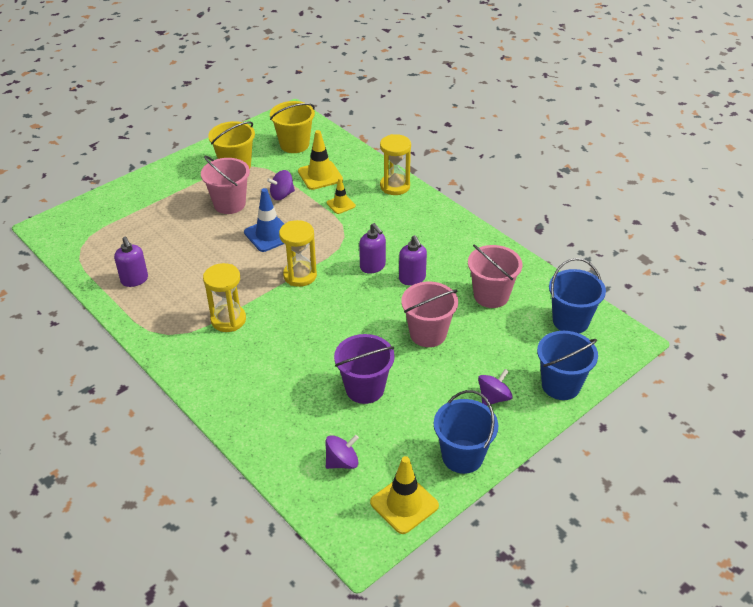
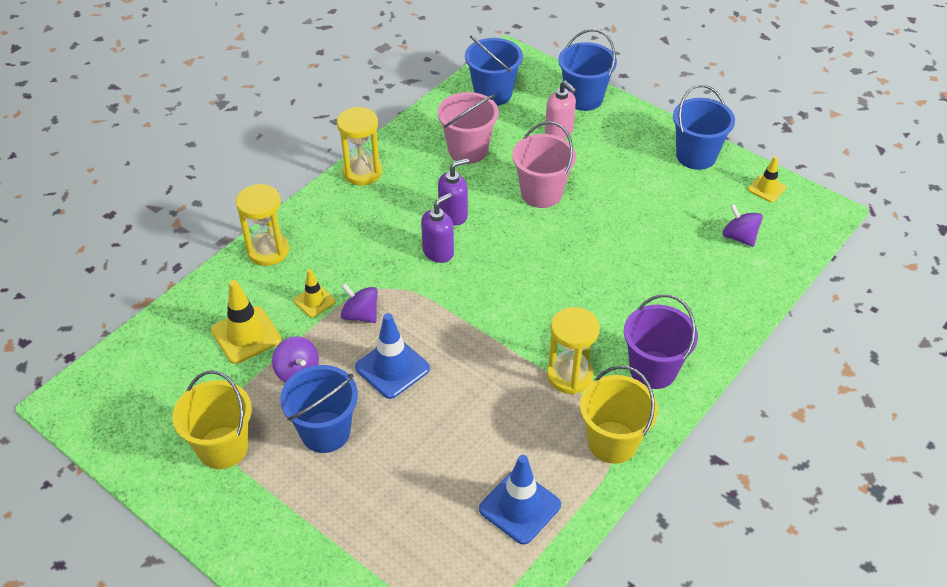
camera: 100 degrees left, 5 degrees up
purple soap dispenser [114,237,148,287] -> blue traffic cone [479,455,561,545]
pink bucket [201,156,250,214] -> blue bucket [280,365,358,453]
yellow bucket [270,101,315,153] -> yellow bucket moved to [580,366,658,464]
yellow hourglass [279,220,317,287] -> yellow hourglass moved to [337,107,382,185]
purple bucket [334,334,395,404] -> purple bucket moved to [624,294,698,389]
yellow traffic cone [370,456,439,534] -> yellow traffic cone [748,156,786,202], size x0.60
purple spinning top [478,369,513,406] -> purple spinning top moved to [341,283,378,323]
none -> pink soap dispenser [545,80,576,139]

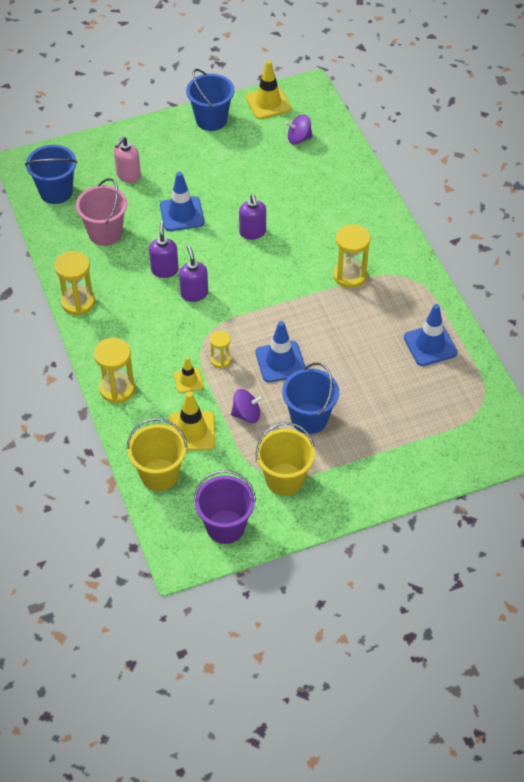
camera: 60 degrees left, 5 degrees up
purple spinning top [341,283,378,323] -> yellow hourglass [210,330,231,368]
pink bucket [512,121,576,208] -> blue traffic cone [160,172,205,231]
pink soap dispenser [545,80,576,139] -> pink soap dispenser turned 135 degrees clockwise [114,137,141,183]
blue bucket [558,29,617,111] -> none
yellow bucket [580,366,658,464] -> yellow bucket moved to [126,418,187,491]
purple bucket [624,294,698,389] -> purple bucket moved to [193,470,256,544]
yellow traffic cone [748,156,786,202] -> yellow traffic cone [246,60,291,119], size x1.68
none -> purple soap dispenser [239,194,266,240]

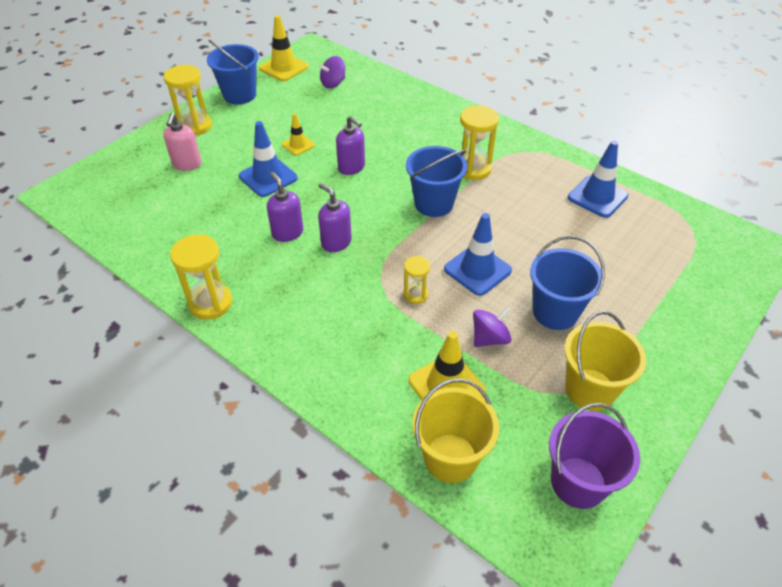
camera: 30 degrees left, 5 degrees down
blue bucket [25,145,77,204] -> blue bucket moved to [406,146,467,217]
pink bucket [76,178,127,246] -> none
yellow hourglass [94,338,135,404] -> yellow hourglass moved to [164,65,212,136]
yellow traffic cone [174,357,204,393] -> yellow traffic cone moved to [282,113,315,156]

